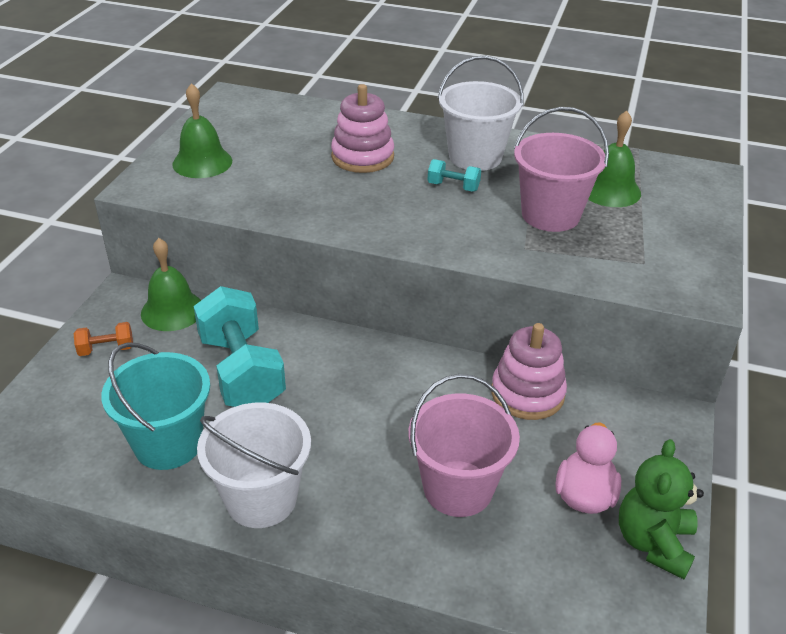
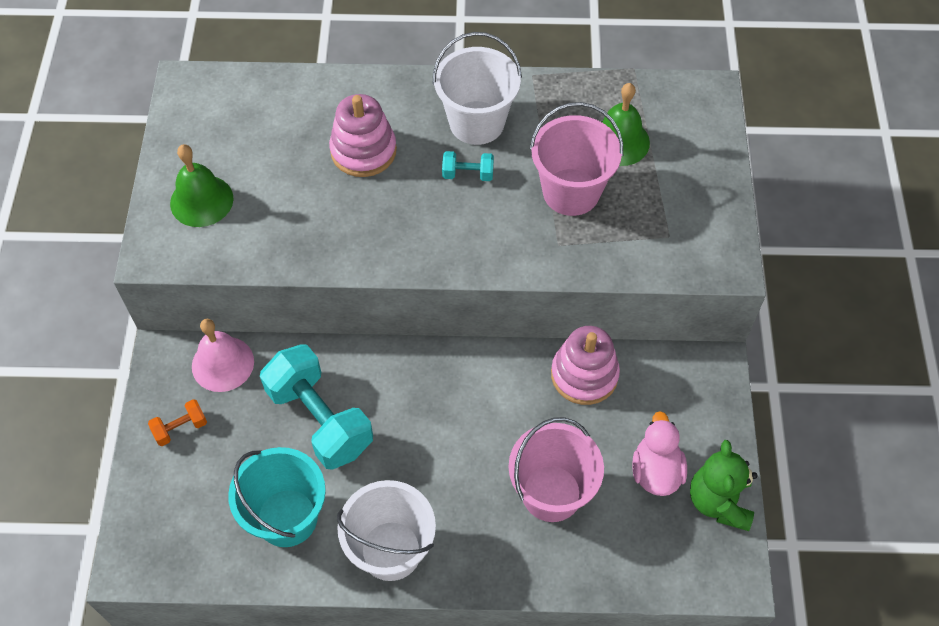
camera: 15 degrees left, 20 degrees up
green bell [141,238,201,331] -> pink bell [192,319,254,392]

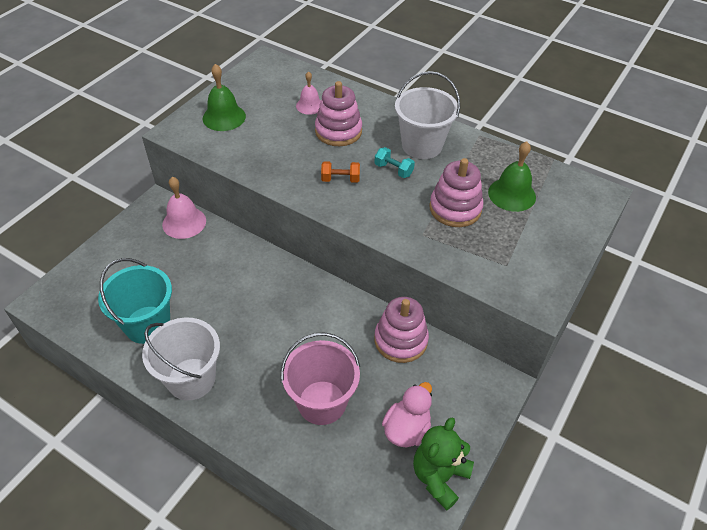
camera: 30 degrees right, 10 degrees down
orange dumbbell [148,399,207,446] -> orange dumbbell moved to [321,161,360,183]
turquoise dumbbell [260,344,373,470] -> none
pink bucket [530,102,623,216] -> pink stacking toy [430,158,483,227]
none -> pink bell [296,71,321,115]

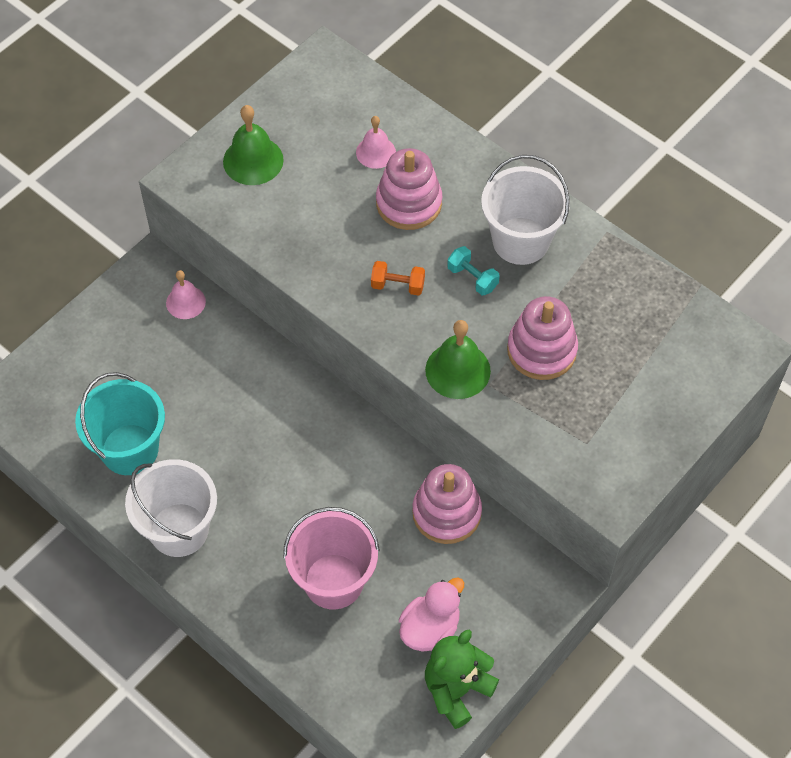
camera: 10 degrees right, 10 degrees up
pink bell [162,177,206,239] -> pink bell [166,270,206,319], size x0.66
green bell [488,141,536,212] -> green bell moved to [425,320,491,399]

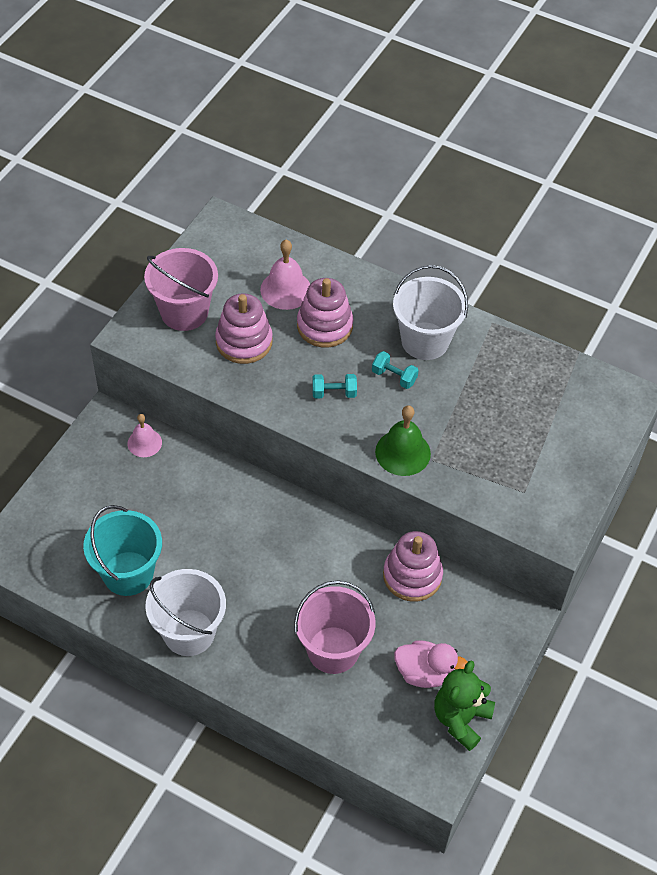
camera: 15 degrees left, 5 degrees down
green bell [223,105,284,185] -> pink bucket [144,248,218,331]
pink bell [356,116,396,169] -> pink bell [260,240,310,310], size x1.50
orange dumbbell [371,261,425,296] -> turquoise dumbbell [312,374,357,398]
pink duck [399,577,464,652] -> pink duck turned 75 degrees clockwise [394,640,467,688]
pink stacking toy [507,296,578,380] -> pink stacking toy moved to [215,293,273,364]

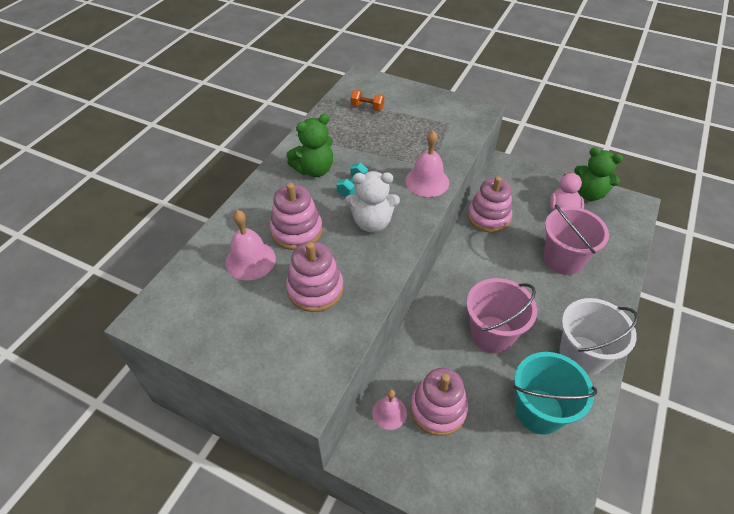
camera: 90 degrees left, 5 degrees down
pink bucket [144,248,218,331] -> pink bucket moved to [466,278,537,354]
turquoise dumbbell [312,374,357,398] -> white teddy bear [345,171,400,233]
green bell [375,405,431,476] -> pink bell [405,130,449,197]
white bucket [393,265,468,360] -> green teddy bear [286,114,333,177]
none -> orange dumbbell [351,90,384,111]
none -> pink stacking toy [410,368,468,436]

